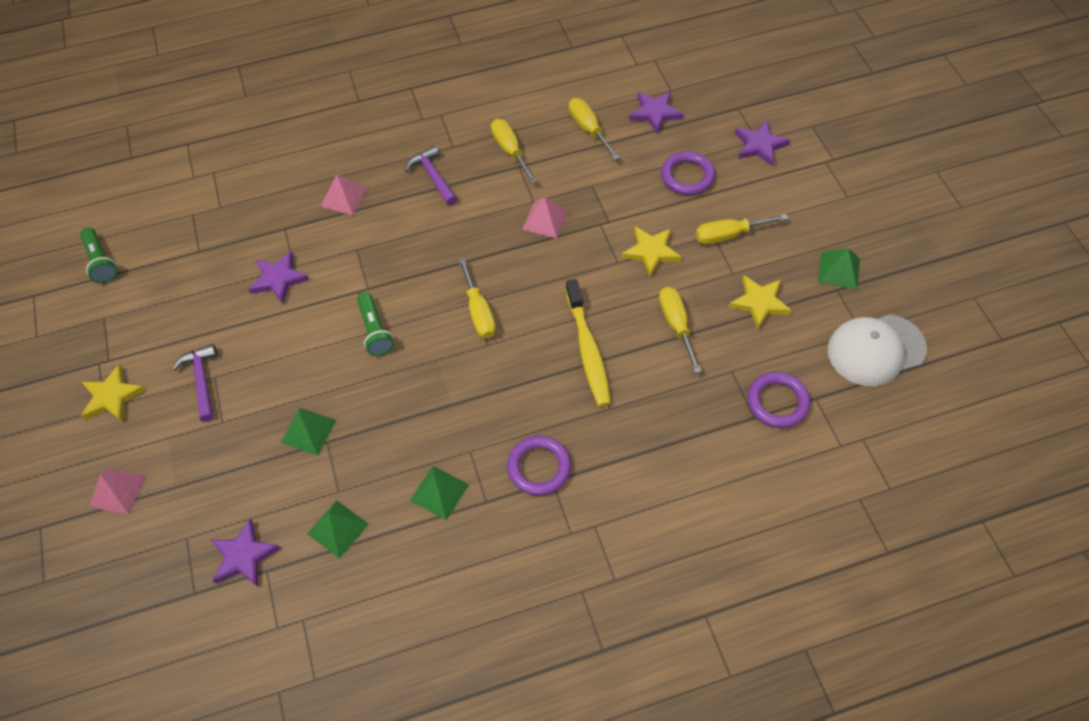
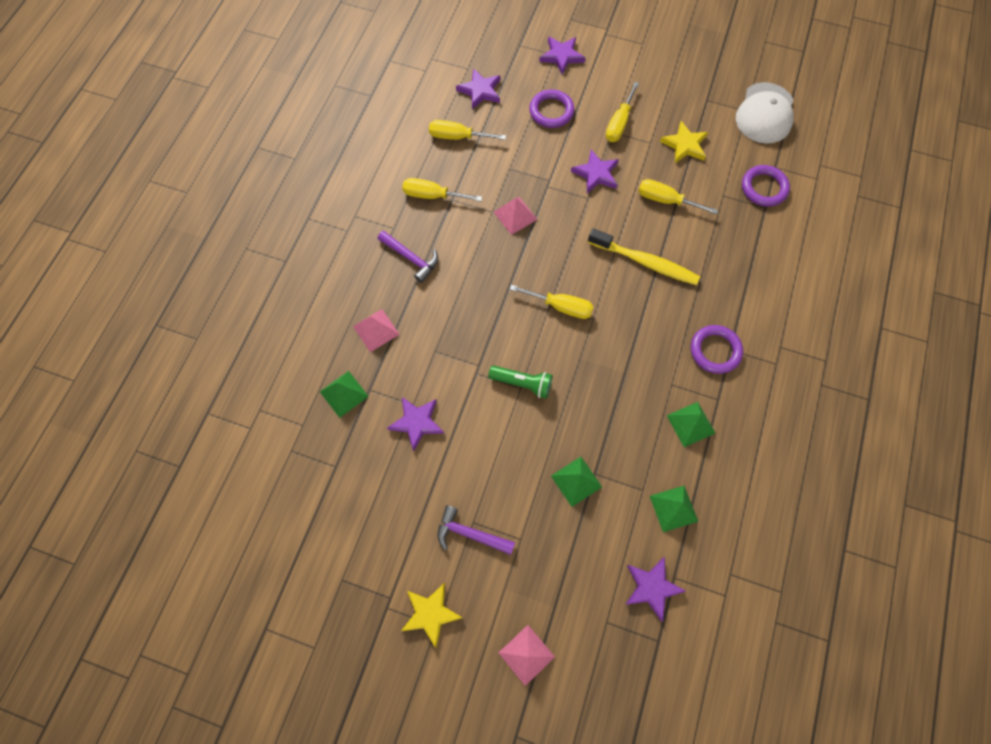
camera: 55 degrees left, 10 degrees up
green flashlight [80,227,117,283] -> none
purple hammer [405,145,457,206] -> purple hammer turned 150 degrees counterclockwise [378,231,438,283]
yellow star [622,227,682,277] -> purple star [571,150,619,193]
green pyramid [818,248,860,289] -> green pyramid moved to [320,371,369,418]

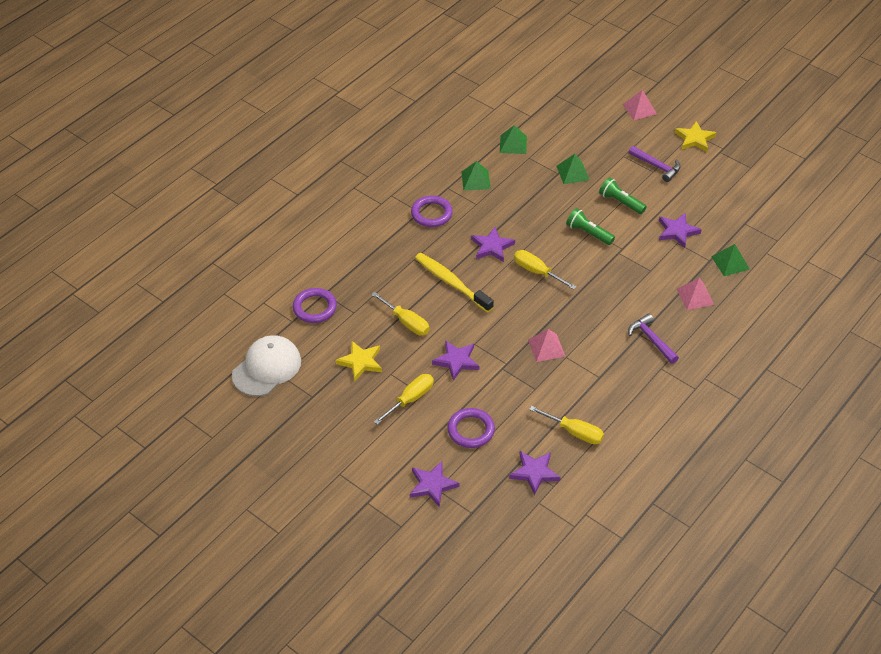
camera: 160 degrees left, 20 degrees down
yellow screwdriver [402,178,482,201] -> none
purple star [625,557,686,621] -> purple star moved to [471,227,515,262]
none -> green flashlight [599,177,647,214]

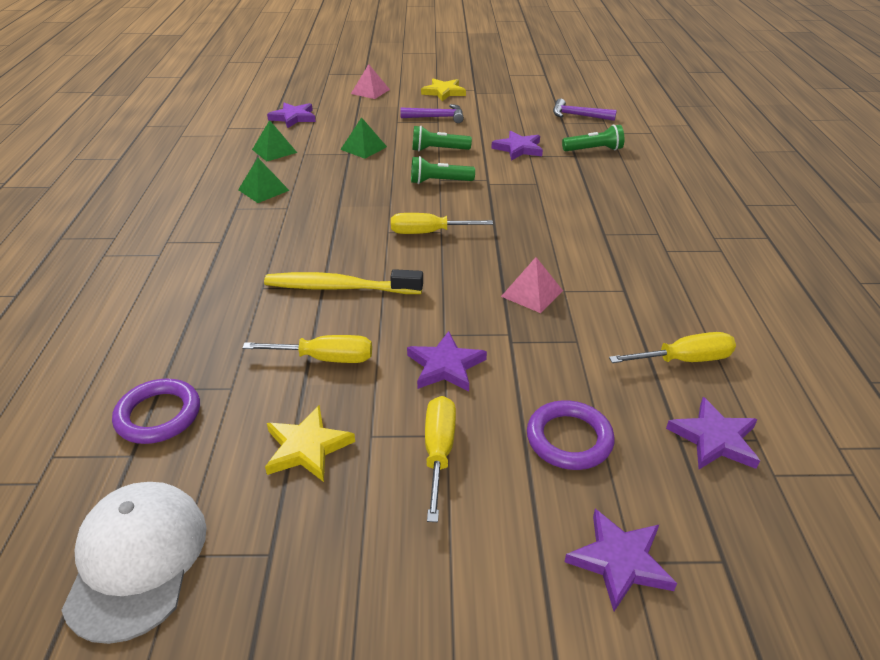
camera: 40 degrees left, 10 degrees down
purple ring [411,196,453,227] -> none
purple star [471,227,515,262] -> purple star moved to [267,103,316,128]
purple hammer [628,313,679,364] -> purple hammer moved to [553,99,617,121]
pink pyramid [677,278,714,310] -> none
green pyramid [711,244,750,276] -> green flashlight [562,125,624,151]

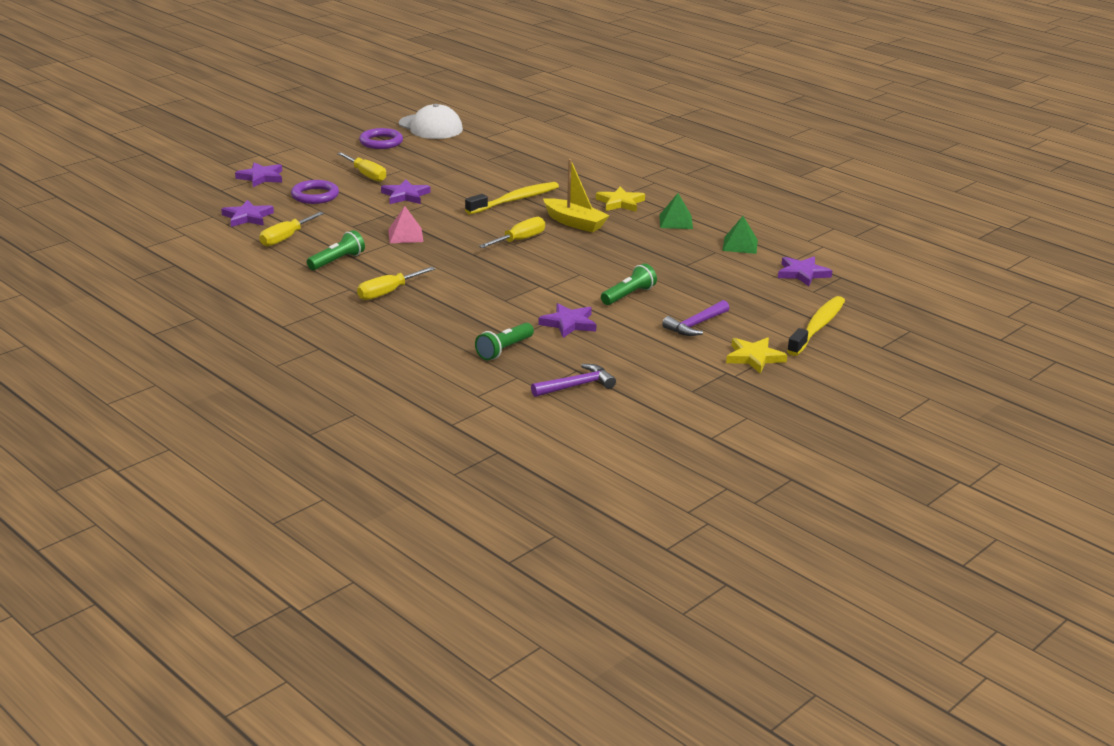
camera: 135 degrees right, 10 degrees down
purple ring [112,379,200,444] -> purple ring moved to [359,128,403,149]
yellow screwdriver [242,335,372,363] -> yellow screwdriver moved to [357,267,435,300]
yellow star [265,405,355,482] -> yellow star moved to [596,186,645,212]
green pyramid [340,117,387,159] -> none
pink pyramid [351,64,390,99] -> yellow toothbrush [787,296,845,356]
green flashlight [411,156,475,184] -> green flashlight moved to [307,230,365,270]
none -> yellow boat [543,159,610,232]

